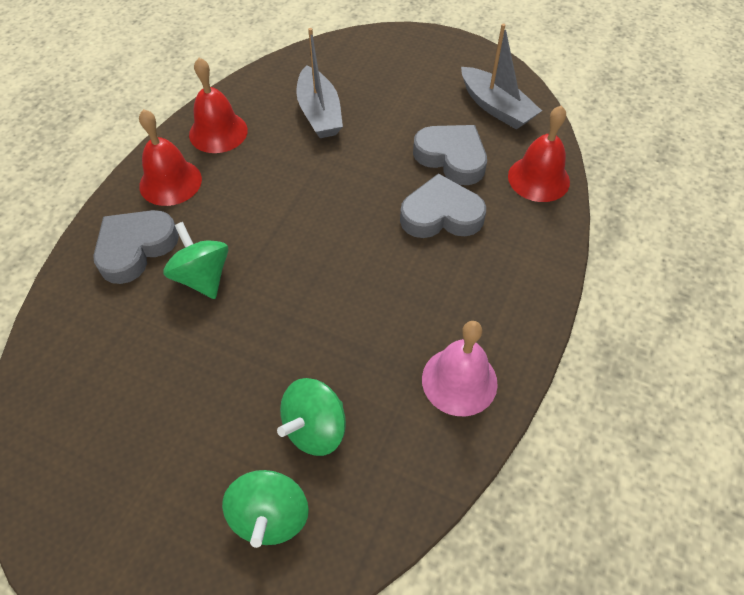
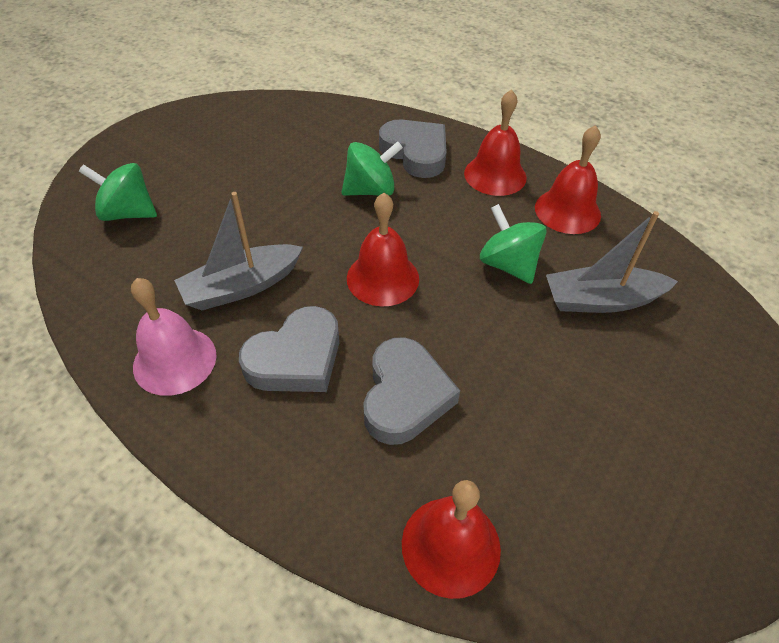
camera: 100 degrees right, 5 degrees down
green spinning top [277,378,346,456] -> green spinning top moved to [480,204,547,284]
grey heart [413,125,487,185] -> grey heart moved to [239,306,339,392]
grey boat [461,24,542,129] -> grey boat moved to [174,192,303,310]
none -> red bell [347,193,419,306]

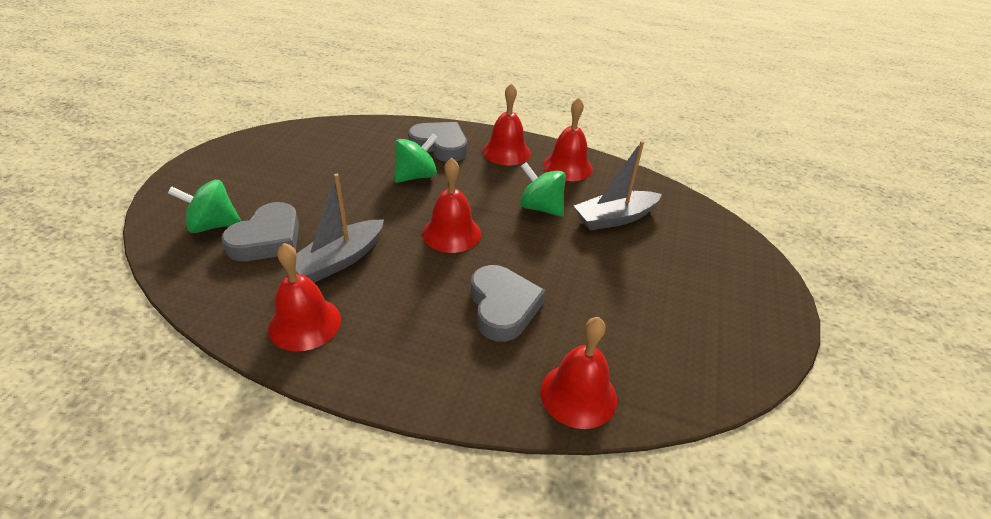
camera: 20 degrees left, 10 degrees down
pink bell [131,278,216,396] -> red bell [268,243,341,351]
grey heart [239,306,339,392] -> grey heart moved to [221,202,299,261]

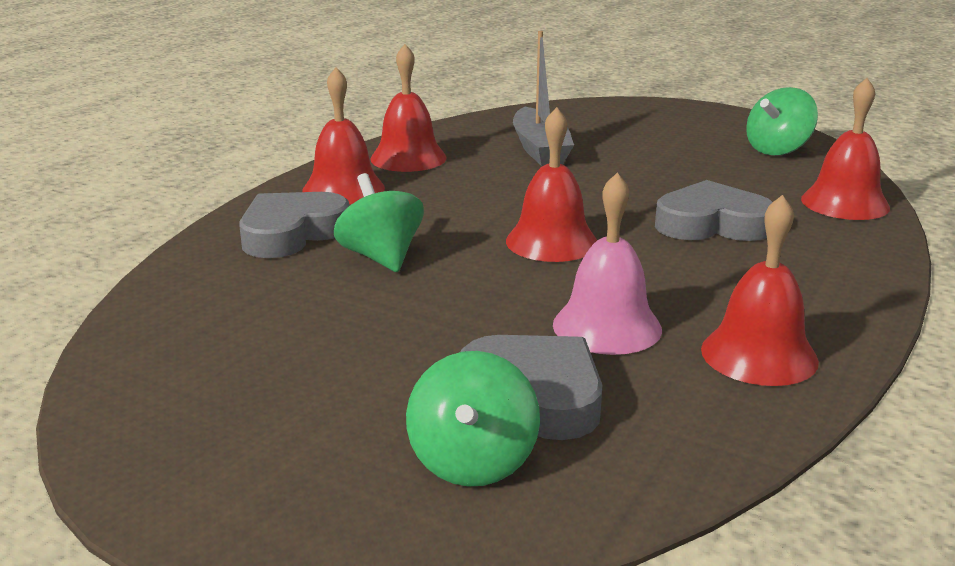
camera: 75 degrees left, 15 degrees down
grey boat [296,173,384,283] -> pink bell [553,173,662,355]
green spinning top [520,162,566,217] -> green spinning top moved to [746,87,818,156]

